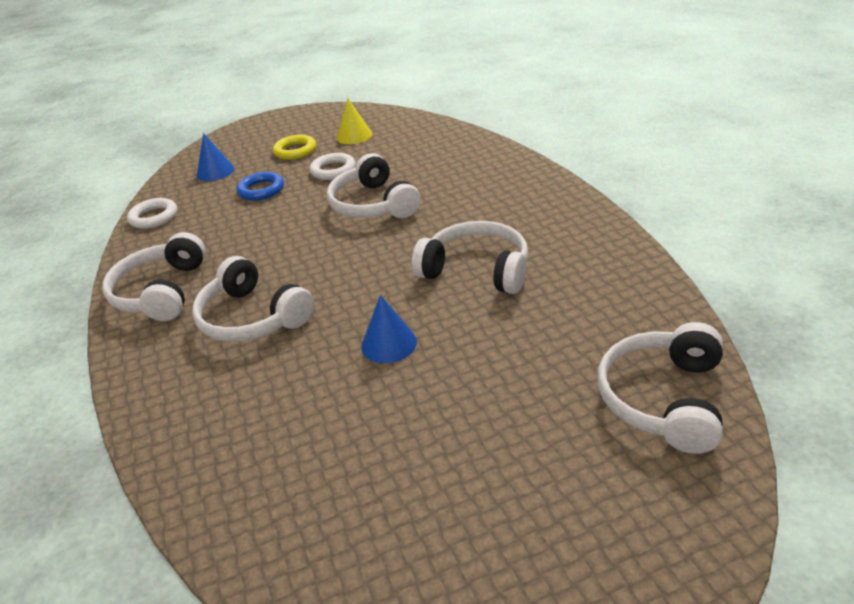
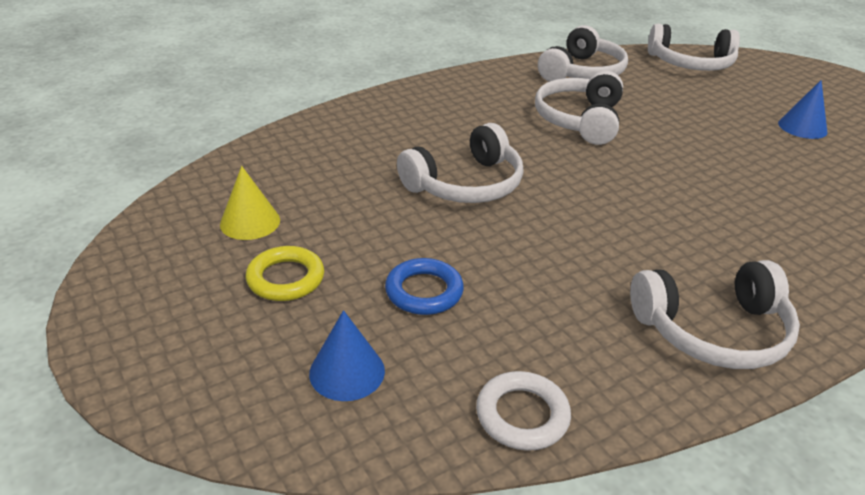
camera: 105 degrees left, 0 degrees up
white headphones [192,256,314,342] -> white headphones moved to [538,25,628,82]
white ring [310,153,356,180] -> none
blue cone [361,295,417,363] -> blue cone moved to [778,80,828,139]

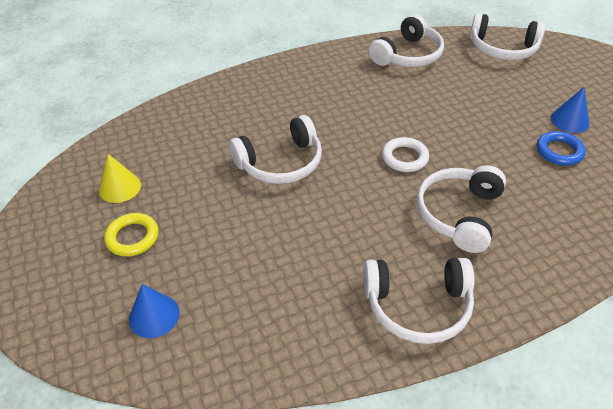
camera: 10 degrees right, 10 degrees up
blue ring [385,258,464,315] -> blue ring moved to [537,131,586,166]
white ring [476,371,571,451] -> white ring moved to [382,137,429,172]
white headphones [535,71,623,145] -> white headphones moved to [416,165,506,253]

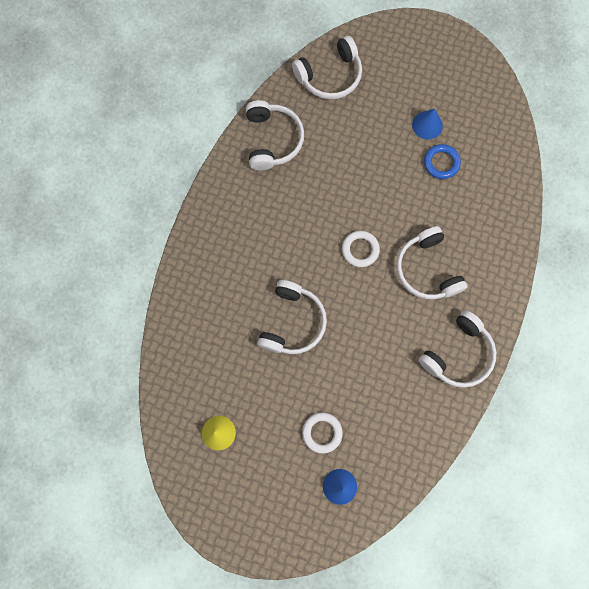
camera: 45 degrees left, 30 degrees up
yellow ring [104,213,159,257] -> none
none -> white ring [302,412,343,454]

